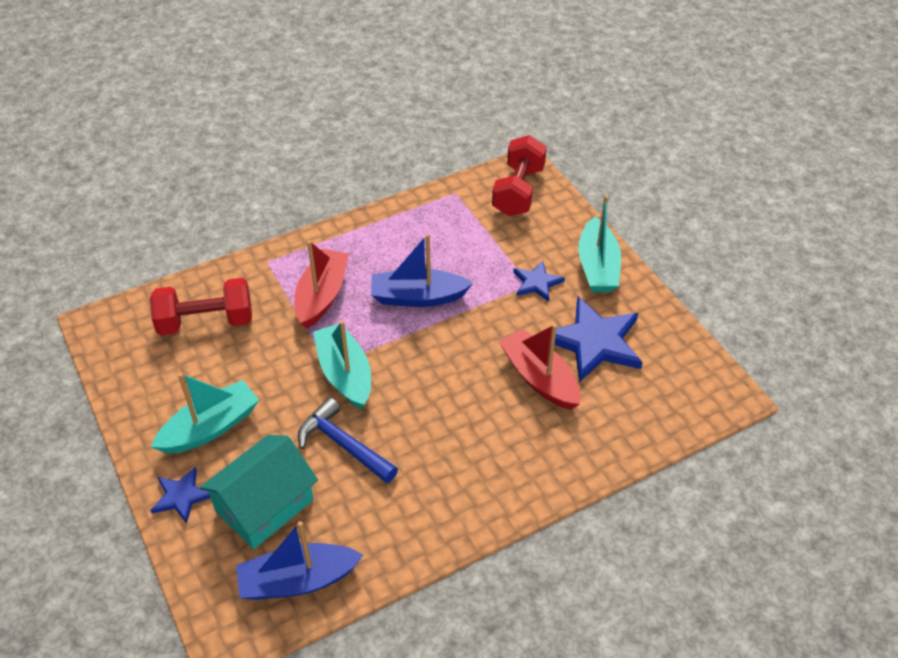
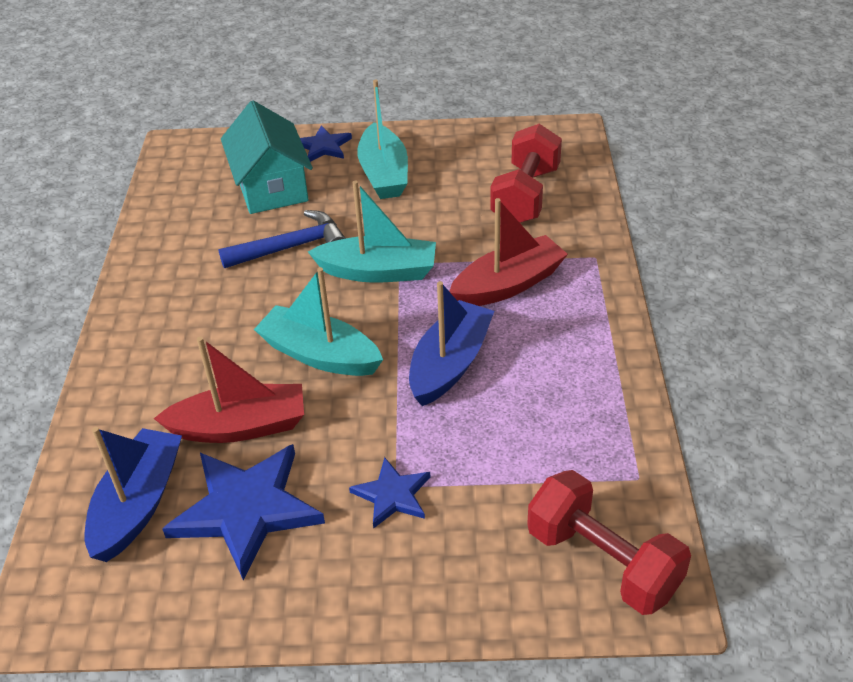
camera: 120 degrees right, 5 degrees down
blue boat [236,521,363,600] -> blue boat moved to [84,427,182,562]
red boat [294,241,349,329] -> red boat turned 75 degrees counterclockwise [449,198,568,306]
turquoise boat [578,195,621,292] -> turquoise boat moved to [254,267,383,376]

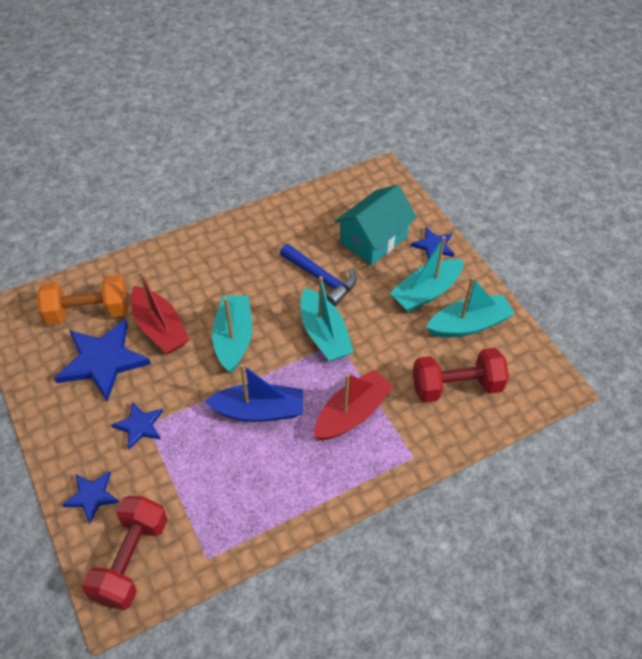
camera: 60 degrees right, 10 degrees up
blue boat [84,427,182,562] -> orange dumbbell [37,275,129,325]
red boat [449,198,568,306] -> red boat turned 75 degrees counterclockwise [314,370,394,441]
none -> blue star [62,471,120,524]
none -> turquoise boat [426,277,515,337]

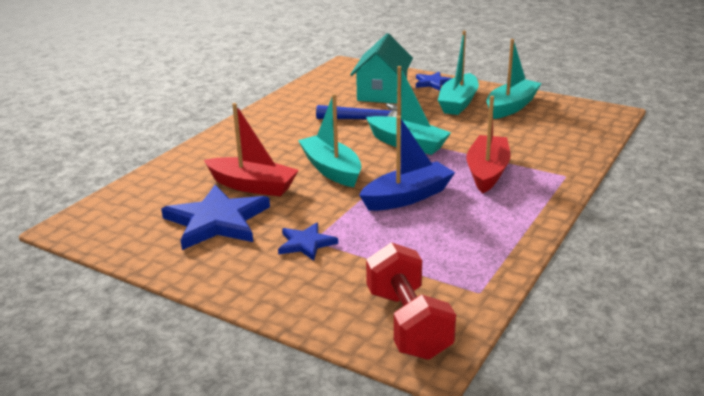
camera: 30 degrees left, 25 degrees down
orange dumbbell [37,275,129,325] -> none
blue star [62,471,120,524] -> none
red dumbbell [413,348,509,403] -> none

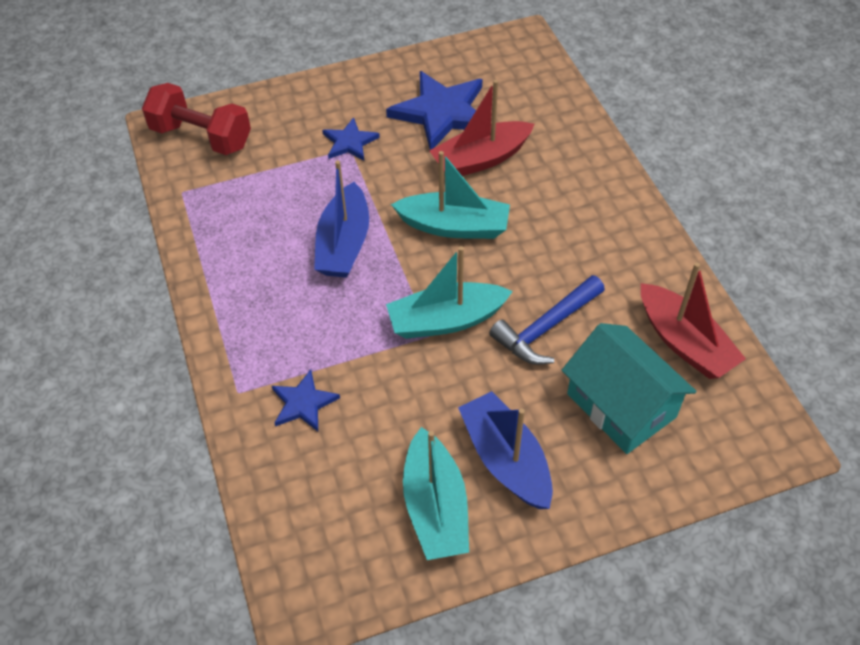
camera: 130 degrees right, 25 degrees up
blue star [416,72,452,91] -> blue star moved to [272,369,340,431]
turquoise boat [438,31,479,115] -> blue boat [458,391,553,509]
red boat [466,96,511,193] -> red boat moved to [641,262,746,379]

